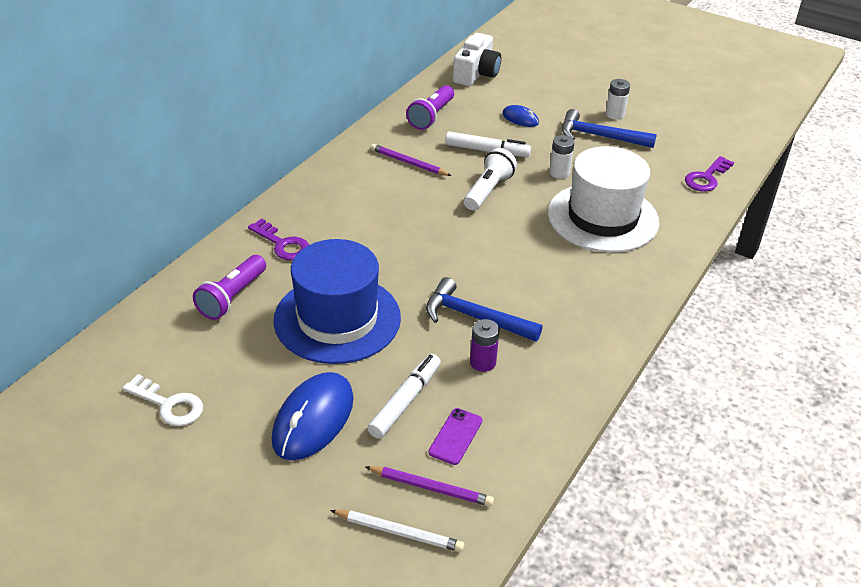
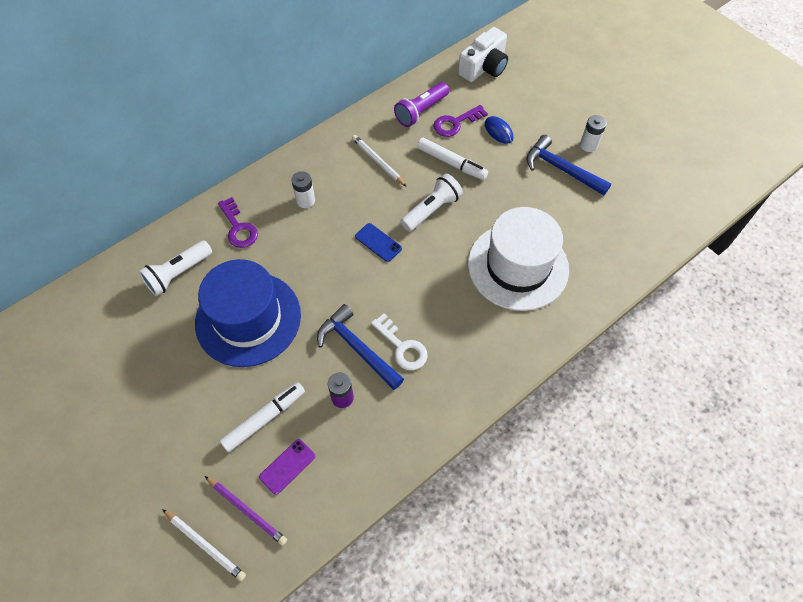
camera: 20 degrees right, 20 degrees up
white key [123,374,203,426] -> white key moved to [371,313,428,370]
purple flashlight [193,255,266,320] -> white flashlight [139,240,212,296]
blue mouse [272,372,354,460] -> none
purple pencil [371,144,452,176] -> white pencil [352,135,407,187]
white battery [549,135,575,179] -> white battery moved to [291,171,315,208]
purple key [685,156,734,192] -> purple key moved to [433,105,488,137]
none -> blue phone [355,223,402,262]

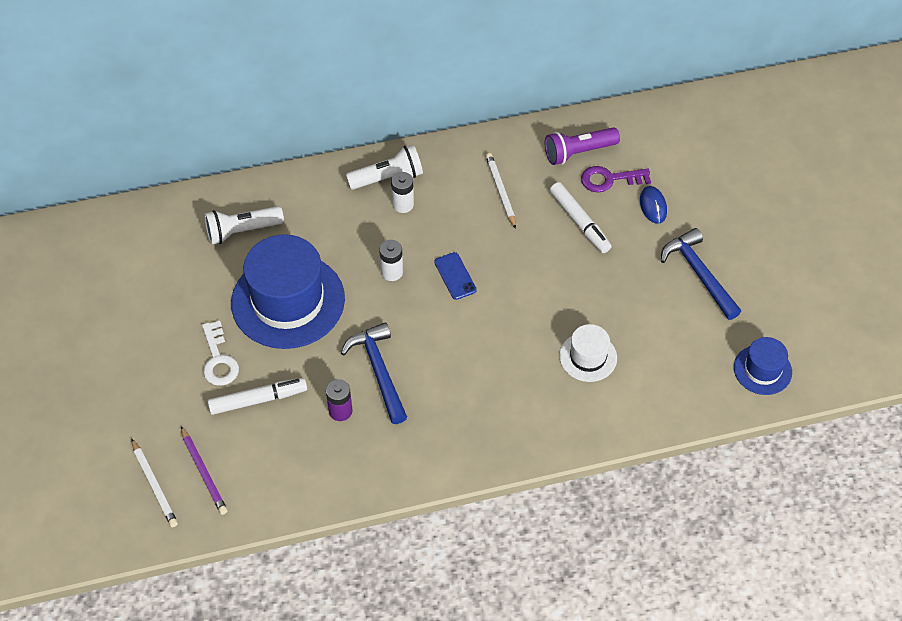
camera: 25 degrees right, 5 degrees down
purple key [218,197,258,248] -> none
purple phone [259,439,315,495] -> none
white key [371,313,428,370] -> white key moved to [202,321,239,386]
white flashlight [401,174,463,231] -> white flashlight moved to [346,144,423,190]
white camera [458,27,508,82] -> none
white hat [468,207,569,311] -> white hat [559,324,617,382], size x0.50
white battery [580,115,607,152] -> white battery moved to [379,240,403,281]
none -> blue hat [734,337,792,395]

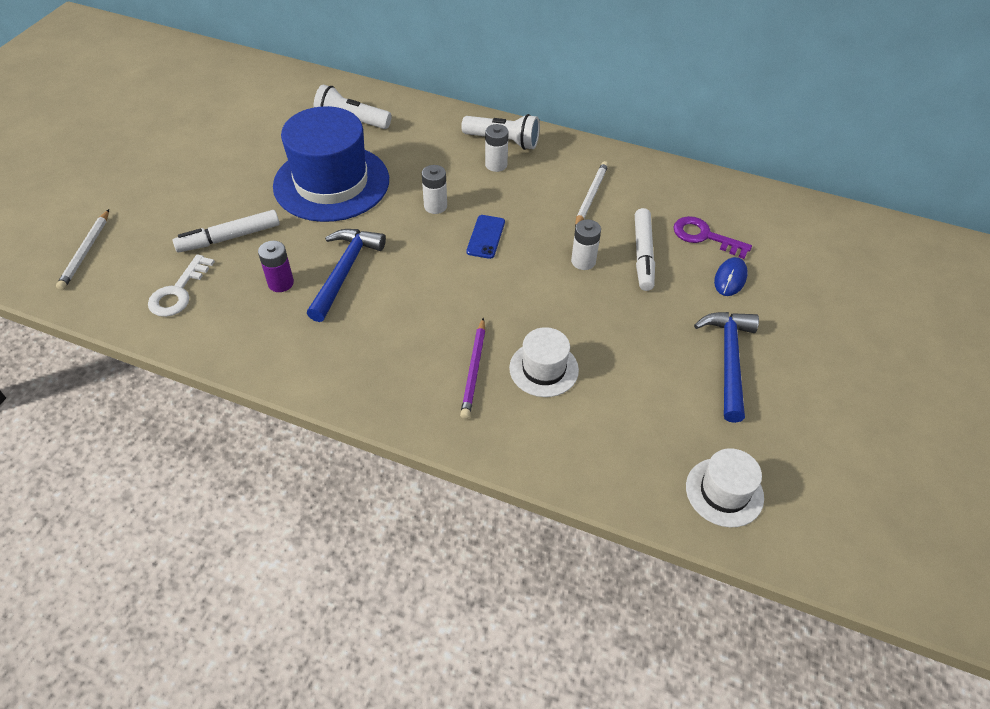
camera: 35 degrees right, 5 degrees down
purple pencil [181,427,228,515] -> purple pencil moved to [460,318,485,419]
white key [202,321,239,386] -> white key moved to [148,254,215,317]
white marker [207,378,307,415] -> white marker turned 135 degrees clockwise [173,210,280,252]
purple flashlight [545,127,620,165] -> none
blue hat [734,337,792,395] -> white hat [686,448,764,527]
none -> white battery [571,219,601,270]

